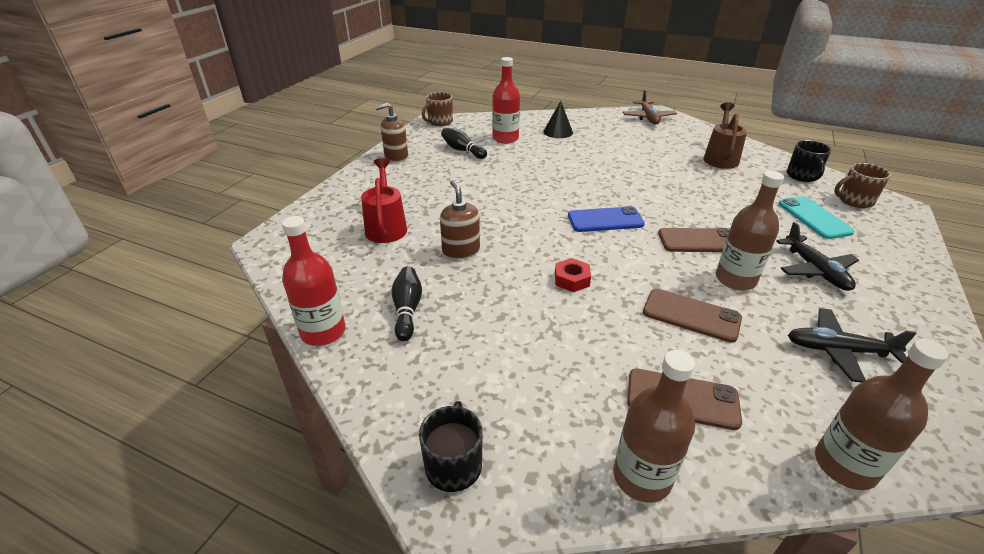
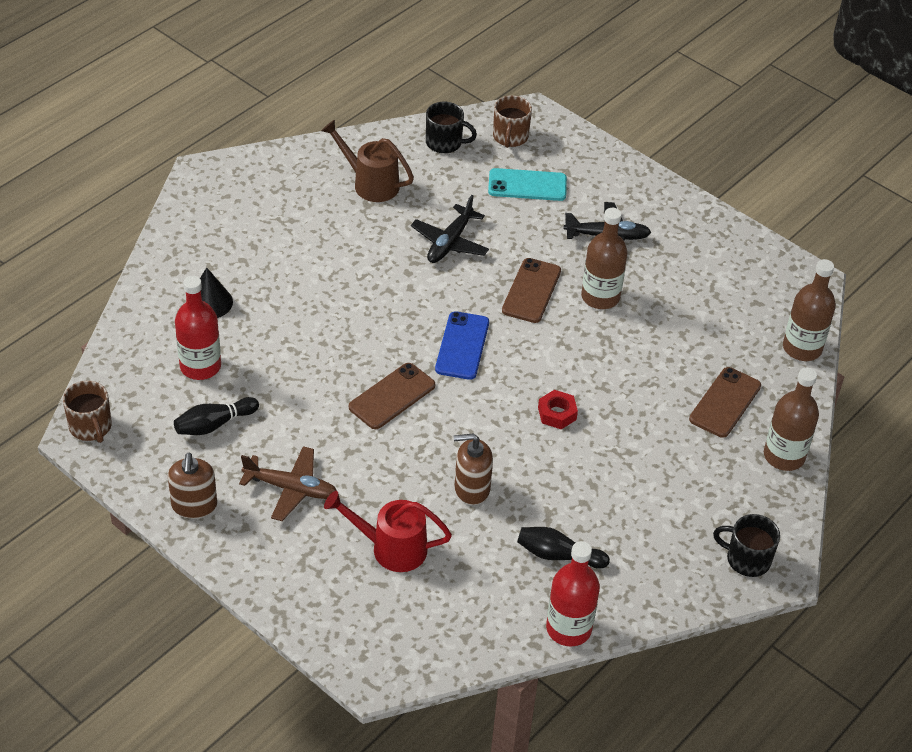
camera: 75 degrees left, 10 degrees up
brown plane [623,90,677,125] -> brown plane moved to [239,446,337,521]
brown phone [643,289,742,343] -> brown phone moved to [349,363,435,429]
black plane [788,308,917,383] -> black plane moved to [411,195,489,263]

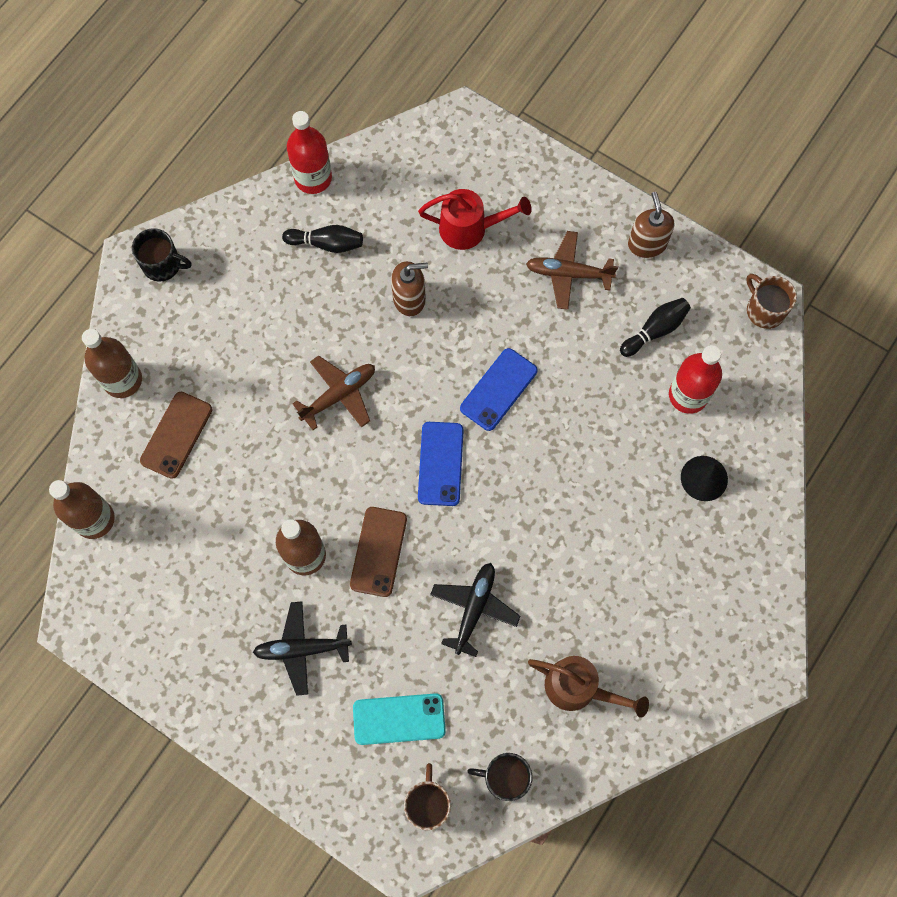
camera: 175 degrees right, 25 degrees up
brown phone [349,363,435,429] -> blue phone [460,348,538,431]
red nut [538,390,578,429] -> brown plane [292,356,375,430]

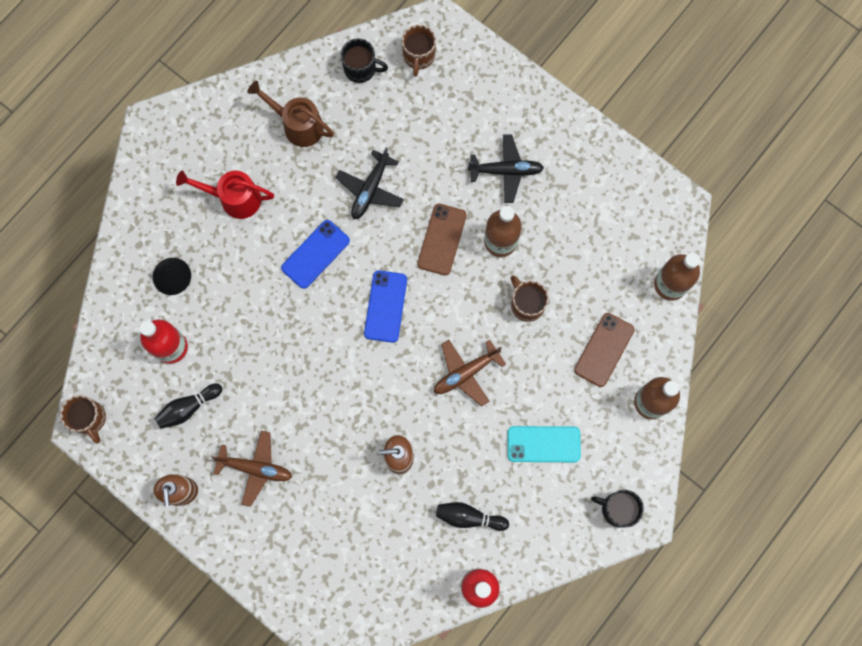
camera: 175 degrees left, 5 degrees up
turquoise phone [353,693,446,745] -> turquoise phone moved to [508,426,581,462]
red watering can [418,189,532,250] -> red watering can moved to [176,170,274,219]
blue phone [460,348,538,431] -> blue phone moved to [281,220,350,289]
none -> brown mug [511,276,549,322]

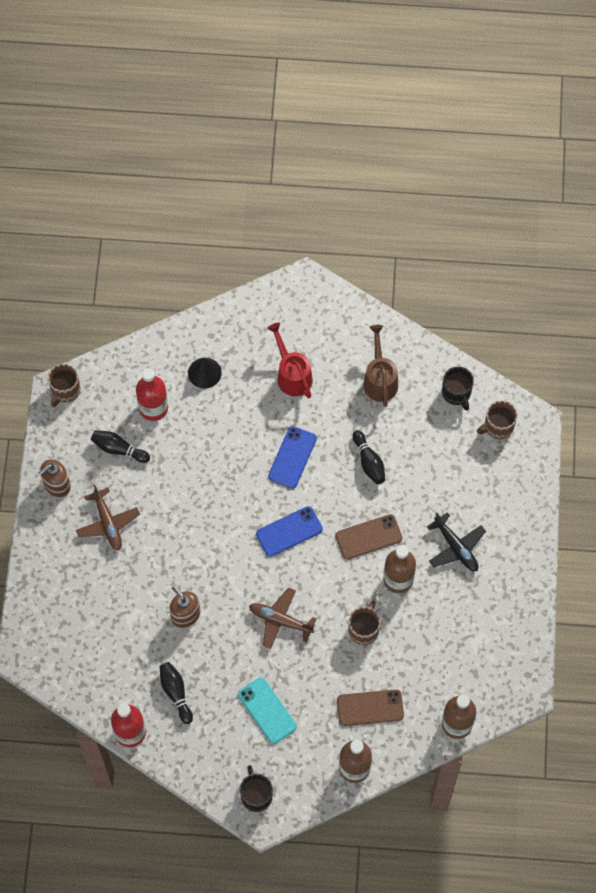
camera: 55 degrees right, 10 degrees down
blue phone [281,220,350,289] -> blue phone turned 75 degrees counterclockwise [268,426,317,489]
black plane [335,148,404,219] -> black bowling pin [352,430,385,484]

